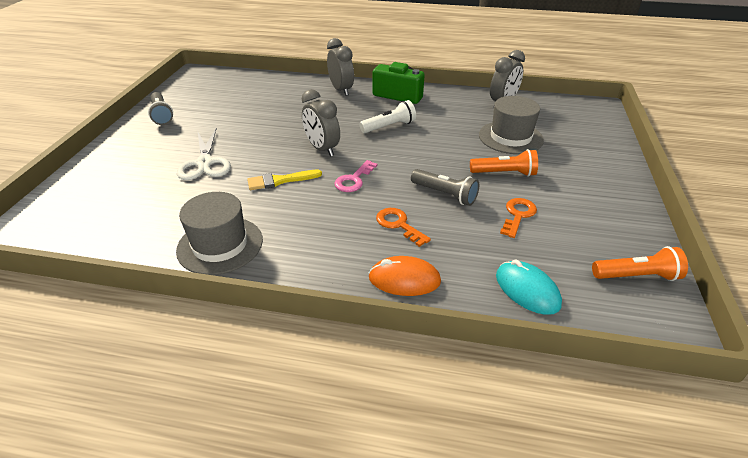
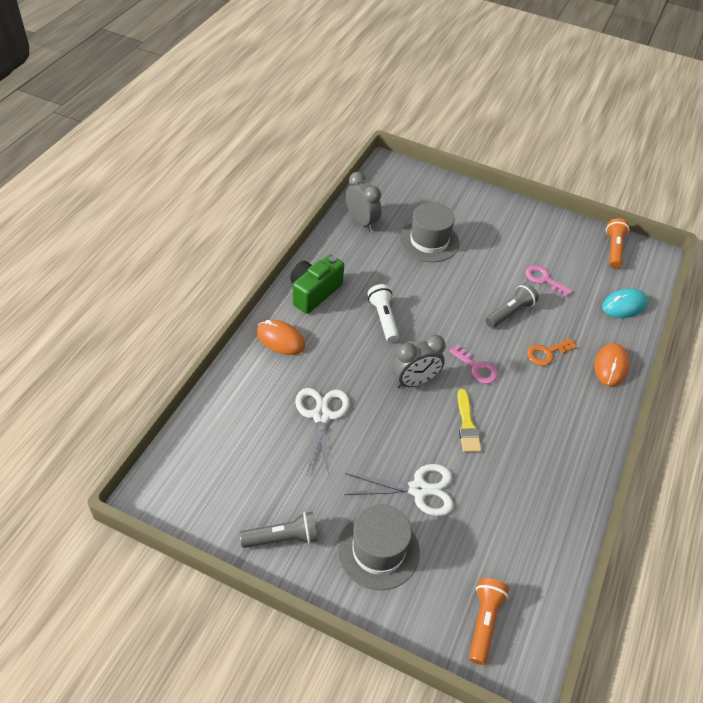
camera: 80 degrees left, 10 degrees up
grey hat [176,192,263,275] -> grey hat moved to [337,504,420,590]
grey clock [327,38,354,96] -> orange mouse [257,319,305,355]
orange flashlight [470,149,538,177] -> orange flashlight moved to [469,578,509,665]
orange key [500,198,537,238] -> pink key [525,265,572,298]
none -> white scissors [295,388,349,477]

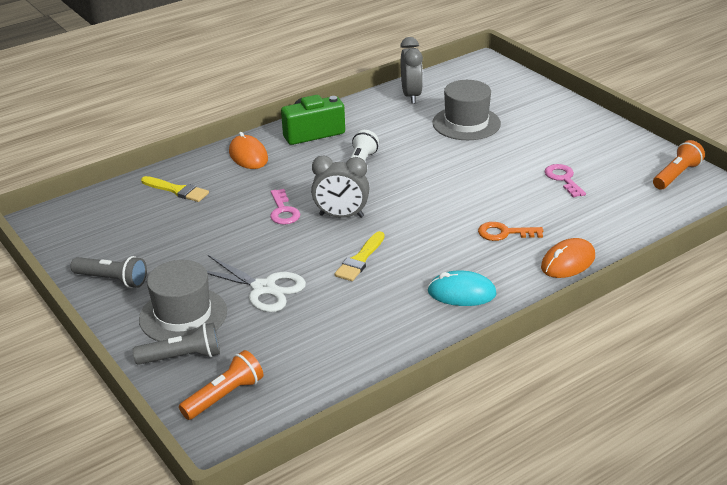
camera: 35 degrees right, 15 degrees down
white scissors [295,388,349,477] -> none
pink key [449,344,498,384] -> pink key moved to [270,189,300,225]
grey flashlight [485,283,539,328] -> grey flashlight moved to [133,323,220,365]
turquoise mouse [602,288,648,318] -> turquoise mouse moved to [428,271,497,306]
none -> yellow brush [141,176,209,202]

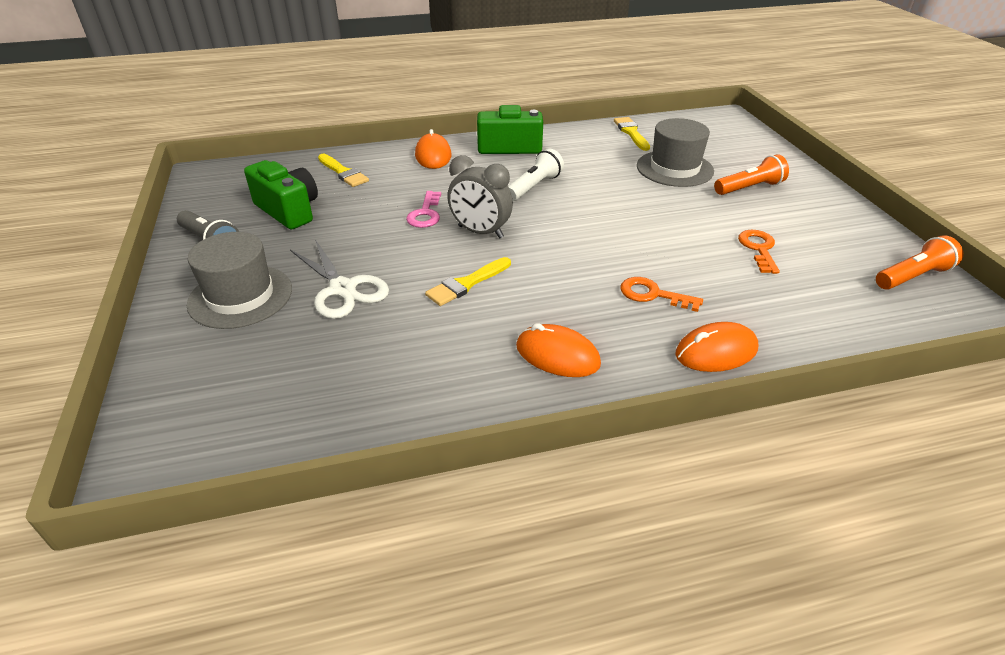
camera: 20 degrees right, 5 degrees up
grey flashlight [133,323,220,365] -> none
orange flashlight [179,350,264,420] -> orange flashlight moved to [714,154,789,195]
grey clock [400,37,423,104] -> yellow brush [614,117,650,151]
turquoise mouse [428,271,497,306] -> orange mouse [516,323,601,377]
pink key [544,164,586,198] -> orange key [738,230,780,274]
none -> green camera [244,160,318,229]

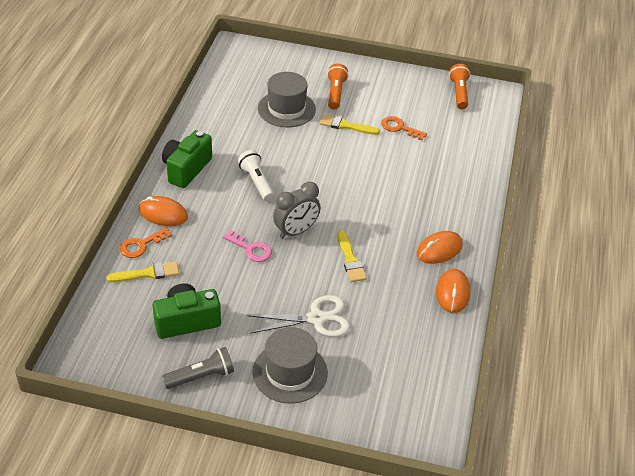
camera: 65 degrees left, 5 degrees up
yellow brush [614,117,650,151] -> yellow brush moved to [319,114,380,135]
orange key [620,277,703,312] -> orange key moved to [120,227,172,258]
orange mouse [675,322,758,372] -> orange mouse moved to [436,269,470,313]

